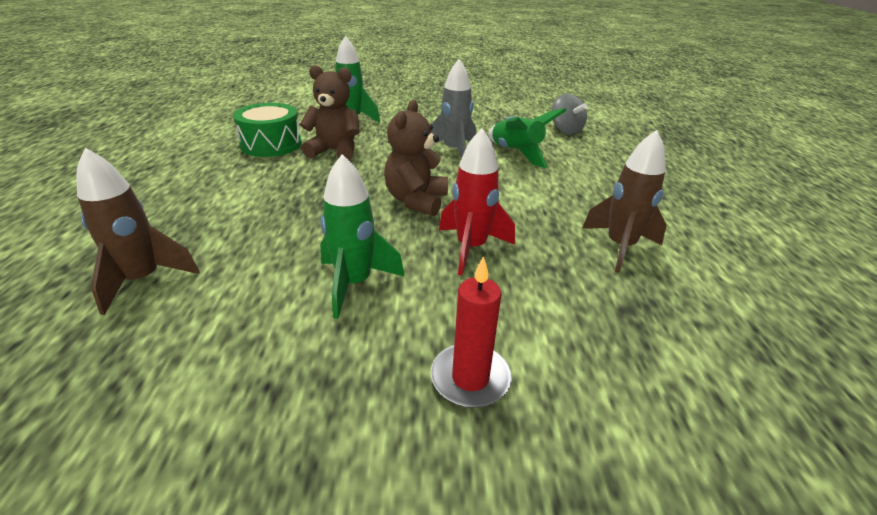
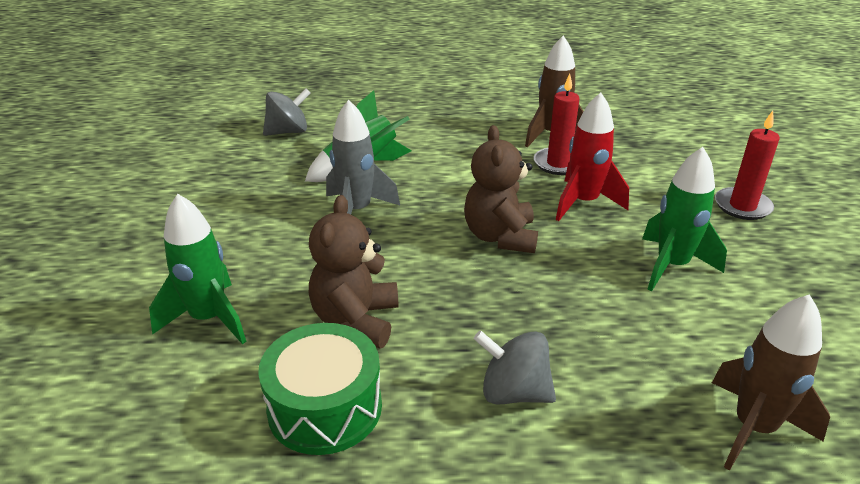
camera: 90 degrees left, 0 degrees up
brown teddy bear [384,100,448,216] -> brown teddy bear turned 75 degrees clockwise [464,125,538,253]
none -> grey spinning top [474,330,556,404]
none -> red candle [534,74,580,175]

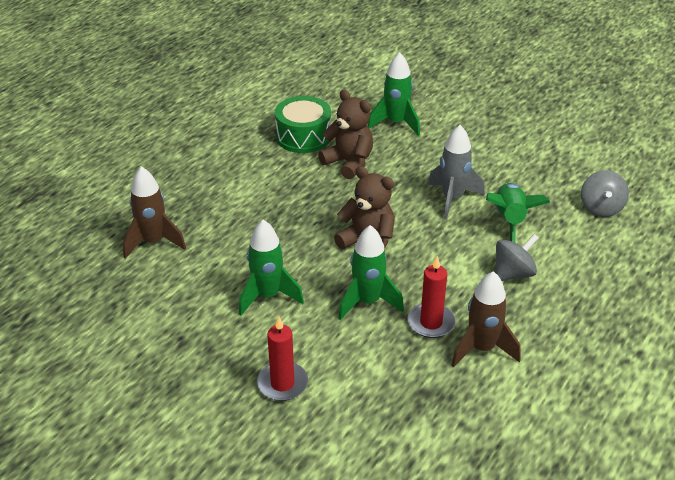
camera: 125 degrees right, 5 degrees up
grey spinning top [474,330,556,404] -> grey spinning top moved to [495,234,539,281]
red rocket [556,92,629,221] -> green rocket [338,225,404,320]

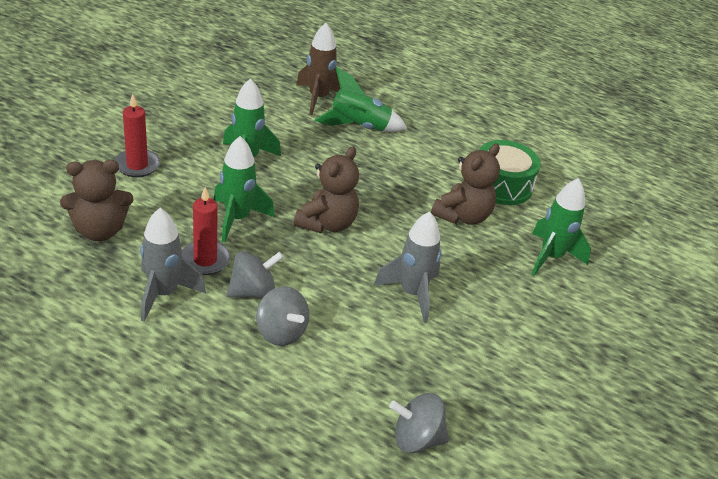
camera: 80 degrees right, 0 degrees up
brown rocket [451,271,521,367] -> grey rocket [140,208,206,322]
green rocket [486,183,550,242] -> green rocket moved to [315,67,407,132]
none -> brown teddy bear [60,160,133,241]
none -> grey spinning top [227,251,284,298]

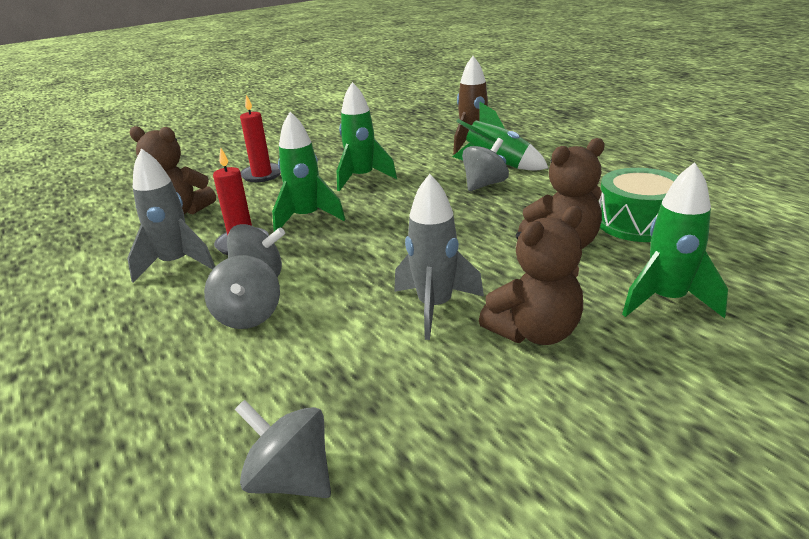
camera: 35 degrees right, 10 degrees down
brown teddy bear [294,147,359,233] -> brown teddy bear moved to [479,206,583,345]
none -> grey spinning top [462,138,509,191]

